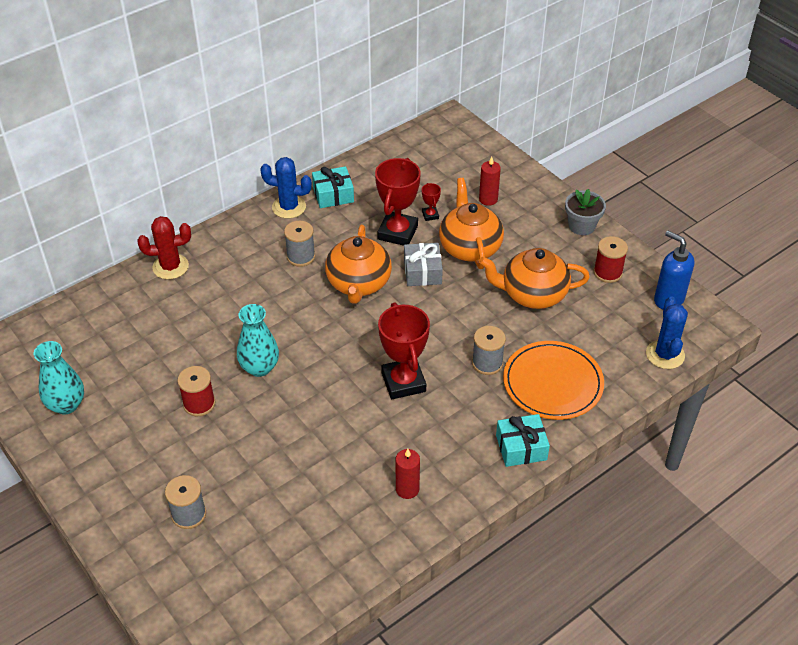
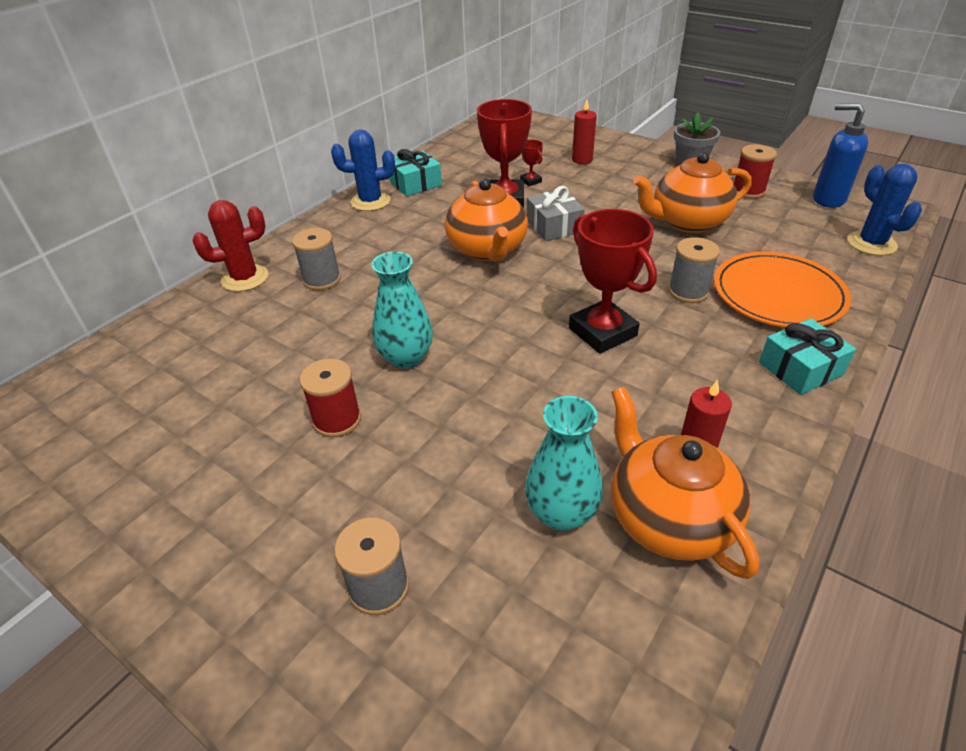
camera: 15 degrees left, 5 degrees down
turquoise vase [34,341,84,414] -> turquoise vase moved to [525,396,603,531]
grey spool [284,221,315,267] -> grey spool moved to [292,228,341,290]
orange teapot [439,178,504,269] -> orange teapot moved to [611,387,759,579]

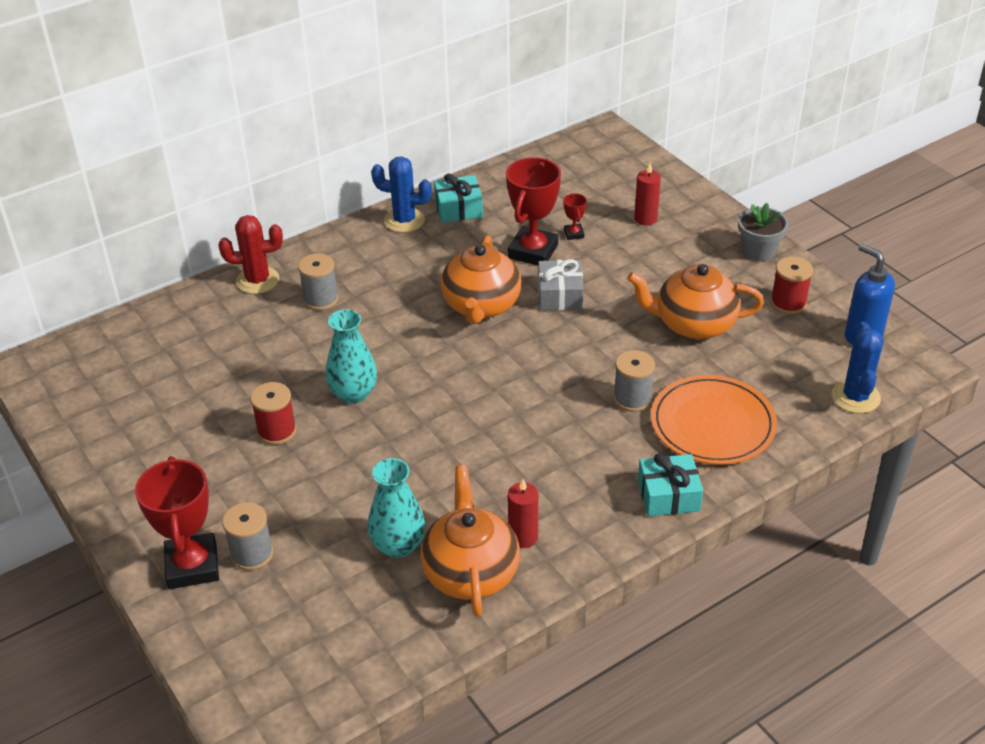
camera: 20 degrees right, 0 degrees up
red trophy [569,209,657,354] -> red trophy moved to [135,456,219,589]

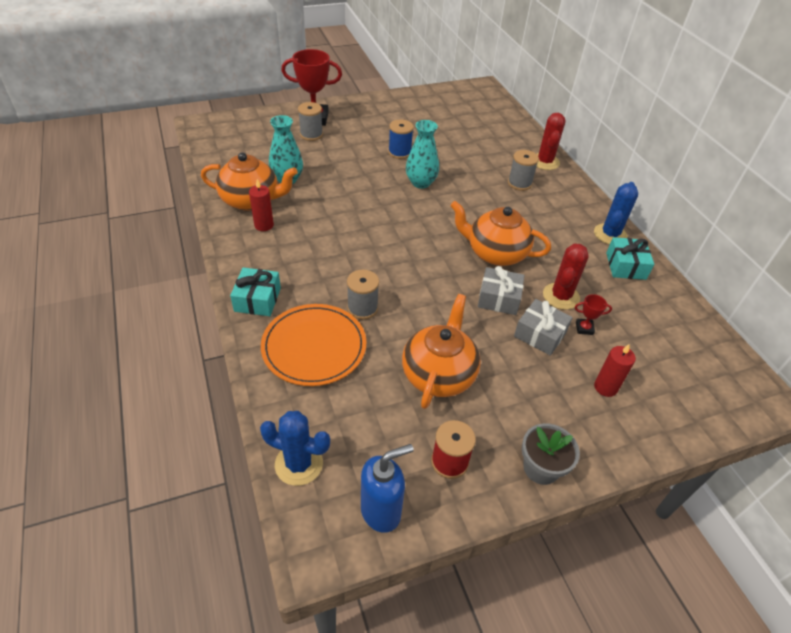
camera: 100 degrees right, 5 degrees up
red spool [250,382,297,445] -> blue spool [388,119,414,159]
red trophy [506,157,561,265] -> red cactus [543,243,589,310]
none -> grey gift [514,299,573,356]

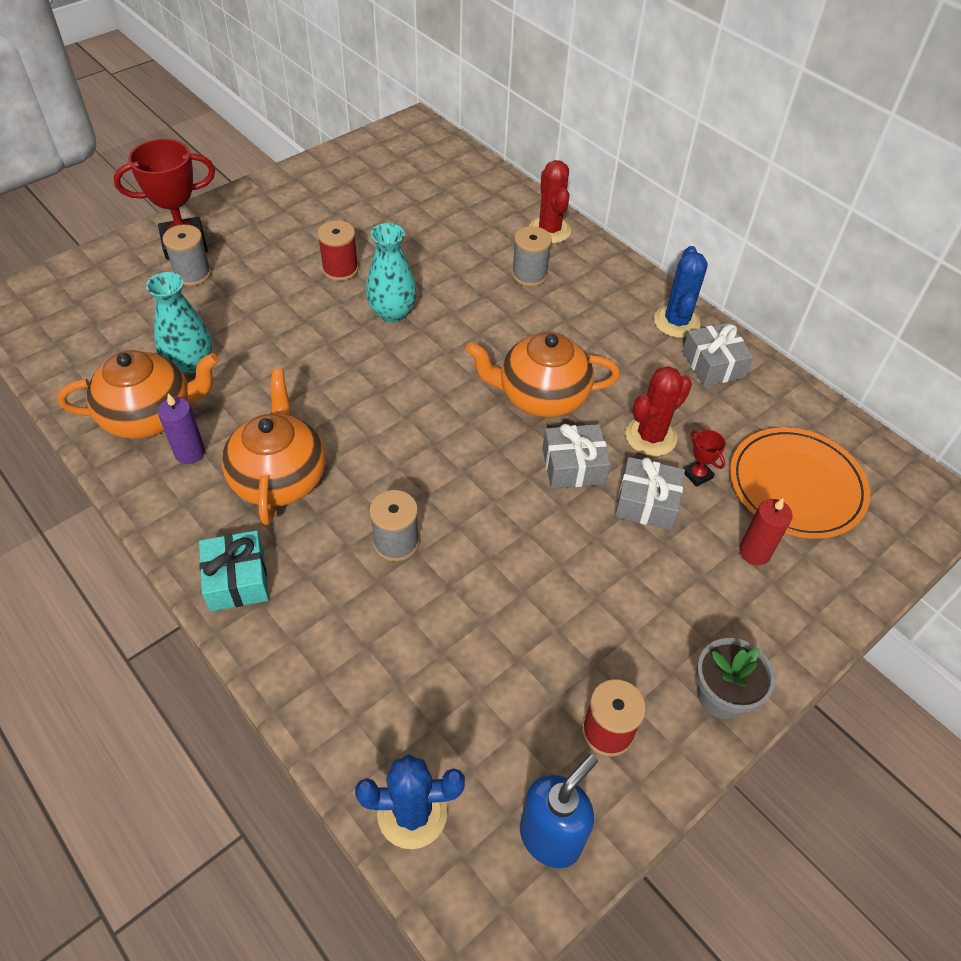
camera: 20 degrees left, 5 degrees up
red candle [249,179,274,231] -> purple candle [158,393,205,464]
orange plate [261,304,366,386] -> orange plate moved to [730,427,870,539]
blue spool [388,119,414,159] -> red spool [317,220,359,281]
orange teapot [402,294,481,409] -> orange teapot moved to [222,369,326,525]
red cactus [543,243,589,310] -> red cactus turned 45 degrees clockwise [625,366,692,456]
red trophy [575,294,612,335] -> red trophy turned 75 degrees clockwise [684,430,726,487]
turquoise gift [606,237,654,280] -> grey gift [682,322,754,387]

